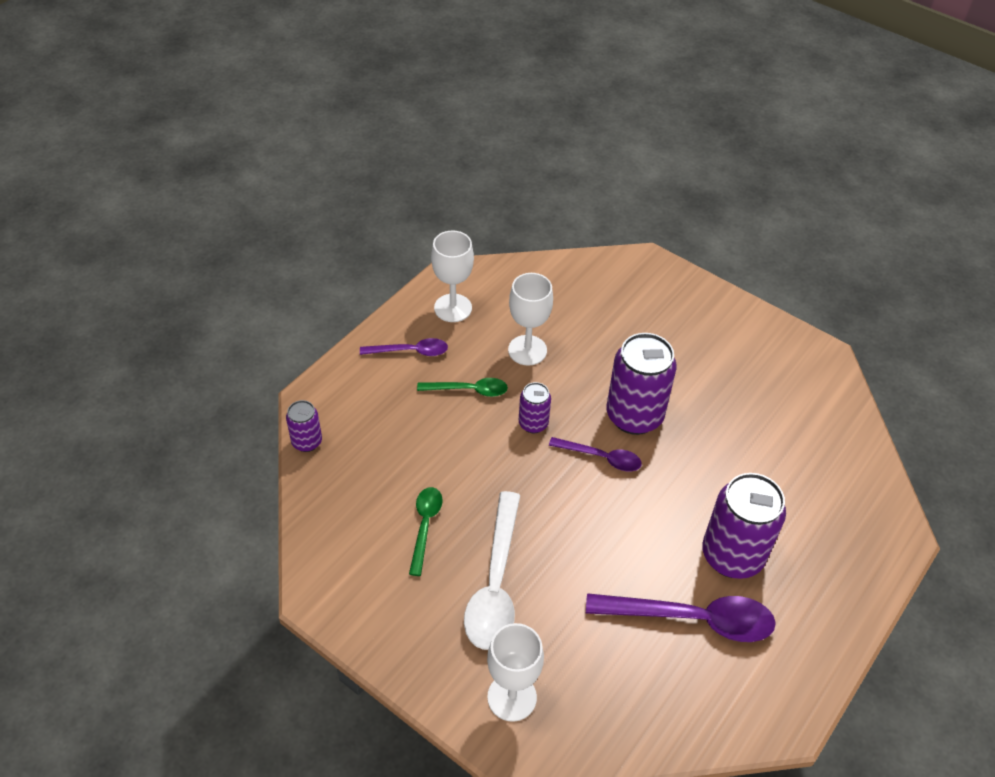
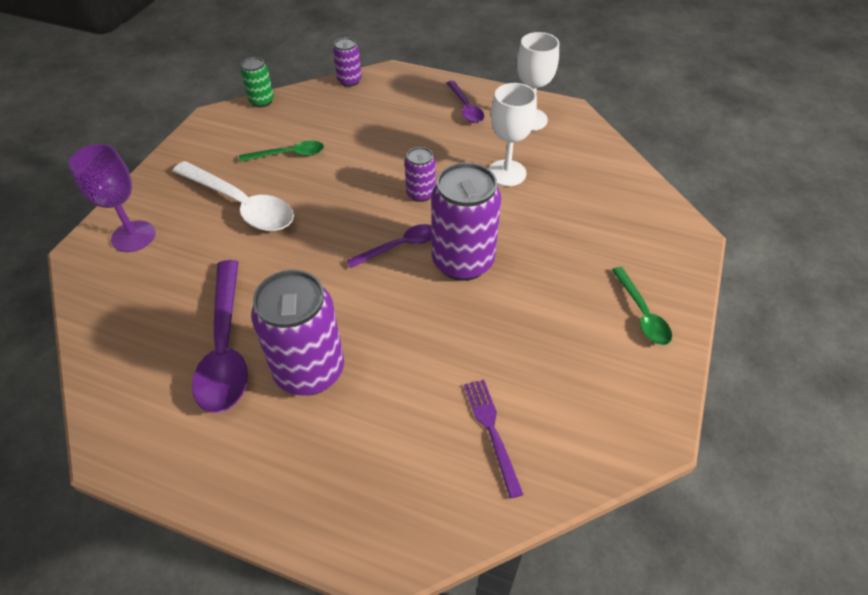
camera: 75 degrees right, 0 degrees up
green spoon [417,378,508,397] -> green spoon moved to [612,267,672,345]
white spoon [464,491,521,650] -> white spoon turned 135 degrees counterclockwise [172,161,294,231]
white goblet [487,623,544,722] -> purple goblet [68,144,156,252]
purple spoon [549,437,642,471] -> purple spoon turned 120 degrees counterclockwise [346,224,432,268]
none -> green can [241,57,274,108]
none -> purple fork [464,380,524,498]

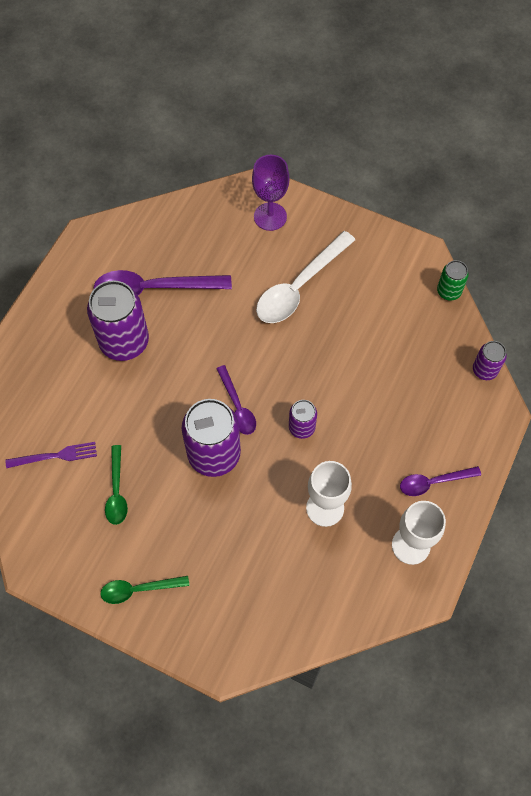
camera: 95 degrees right, 15 degrees up
green spoon [239,140,324,162] -> green spoon moved to [105,445,128,525]

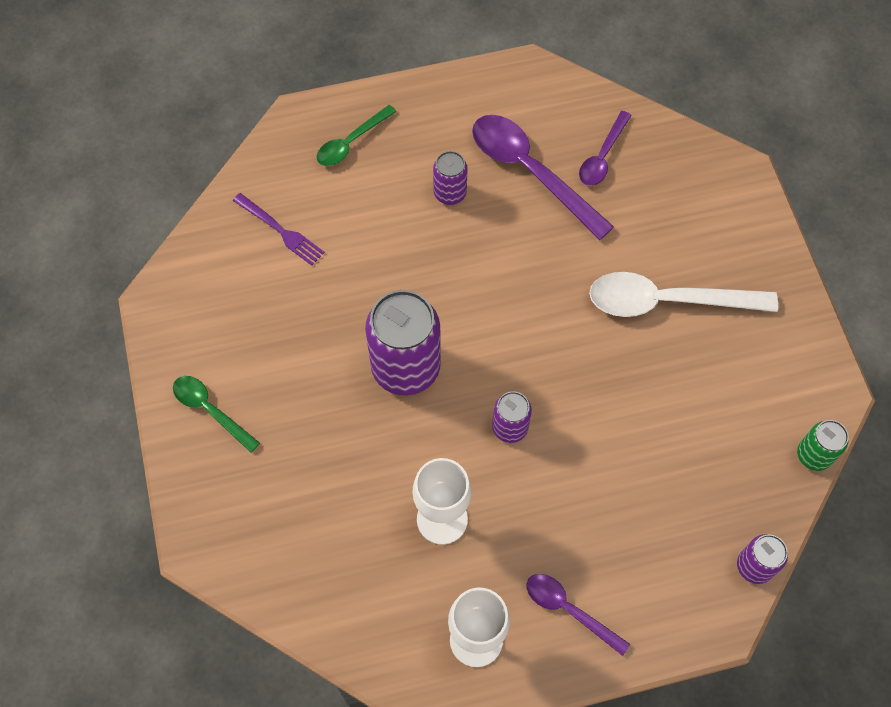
camera: 50 degrees right, 0 degrees up
purple can [87,280,149,361] -> purple can [433,151,468,205], size x0.51
green spoon [105,445,128,525] -> green spoon moved to [317,105,397,166]
purple spoon [216,365,256,435] -> purple spoon moved to [579,111,632,186]
purple goblet [252,155,289,231] -> none

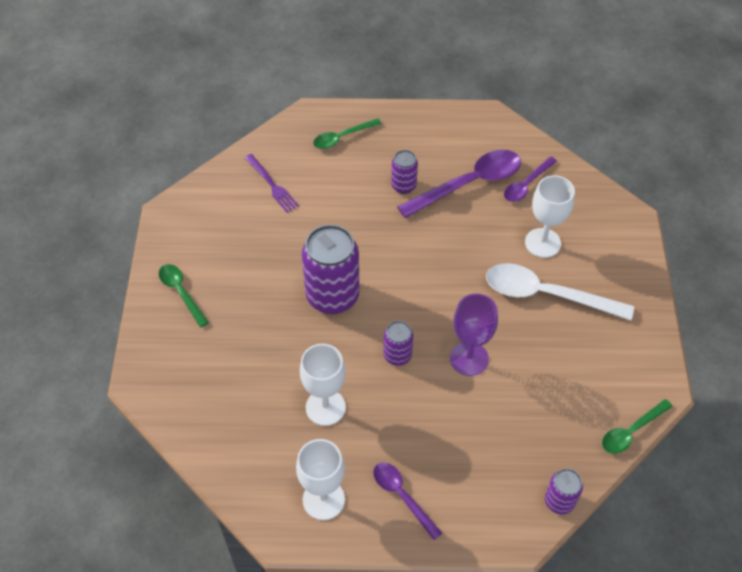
camera: 15 degrees right, 10 degrees down
purple spoon [472,115,614,240] -> purple spoon turned 90 degrees clockwise [397,150,521,218]
green can [797,420,849,471] -> green spoon [602,399,673,454]
none -> purple goblet [450,293,498,376]
none -> white goblet [525,175,575,258]

